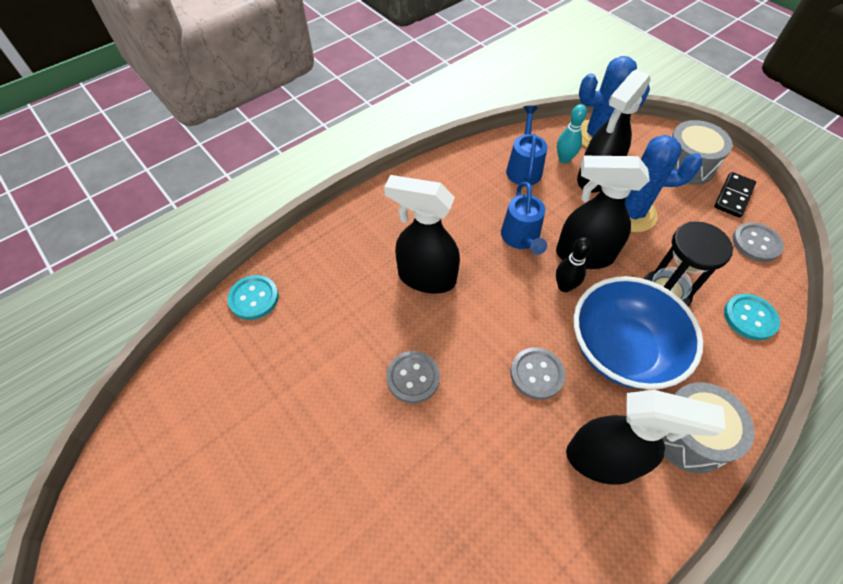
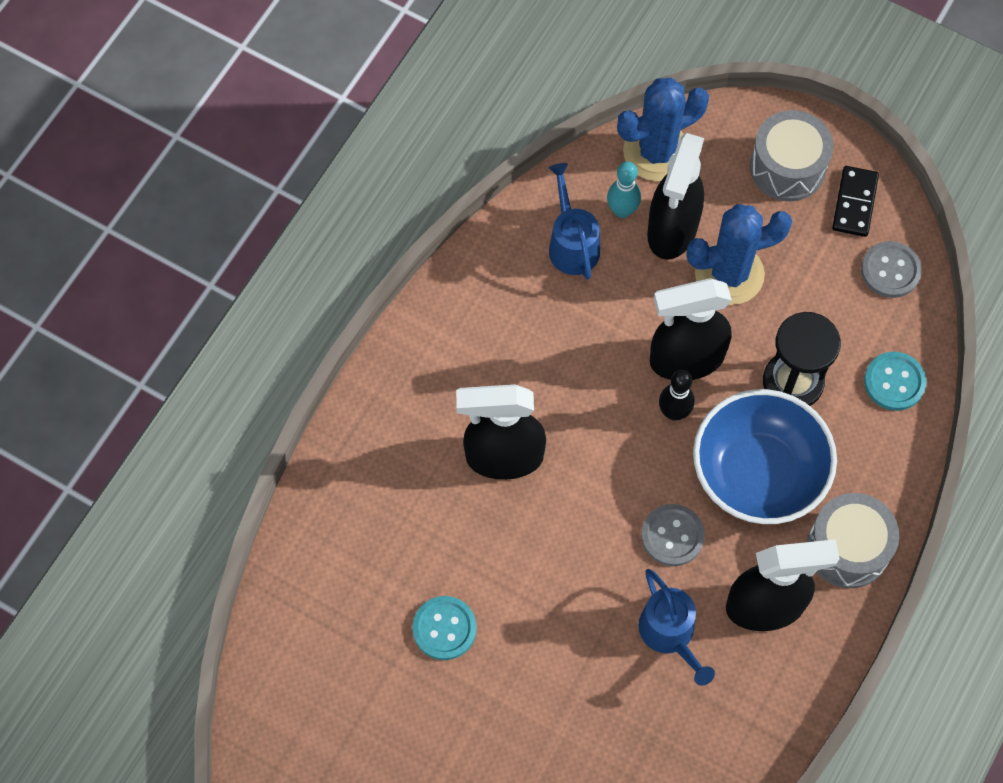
camera: 20 degrees left, 10 degrees up
turquoise button [227,275,279,320] -> turquoise button moved to [412,596,477,660]
grey button [386,351,440,404] -> none
blue watering can [501,182,547,255] -> blue watering can moved to [639,569,715,686]

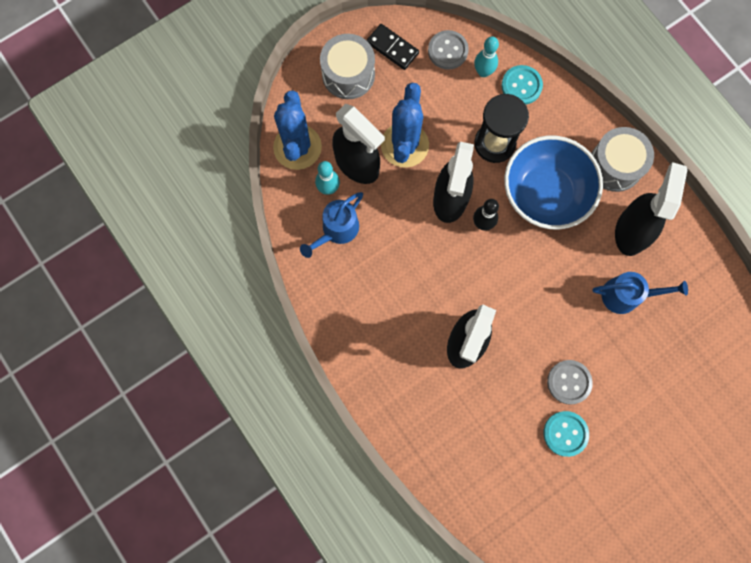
camera: 65 degrees left, 10 degrees up
blue watering can [549,163,600,280] -> blue watering can turned 60 degrees counterclockwise [300,192,363,258]
grey button [641,504,705,566] -> grey button moved to [547,360,593,405]
none -> turquoise bowling pin [474,36,499,77]

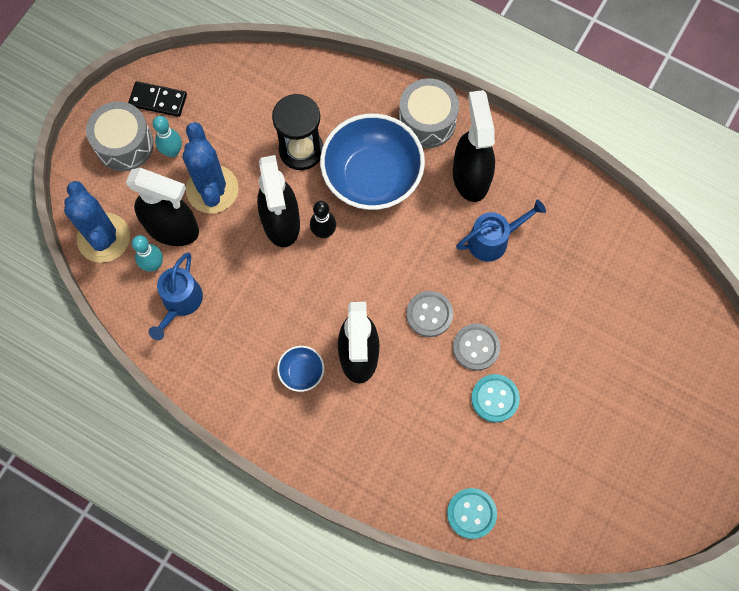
camera: 25 degrees left, 5 degrees down
grey button [428,30,469,70] -> grey button moved to [406,291,453,337]
turquoise bowling pin [474,36,499,77] -> turquoise bowling pin moved to [153,116,182,157]
turquoise button [501,65,543,105] -> turquoise button moved to [447,488,497,539]
none -> blue bowl [277,346,324,392]

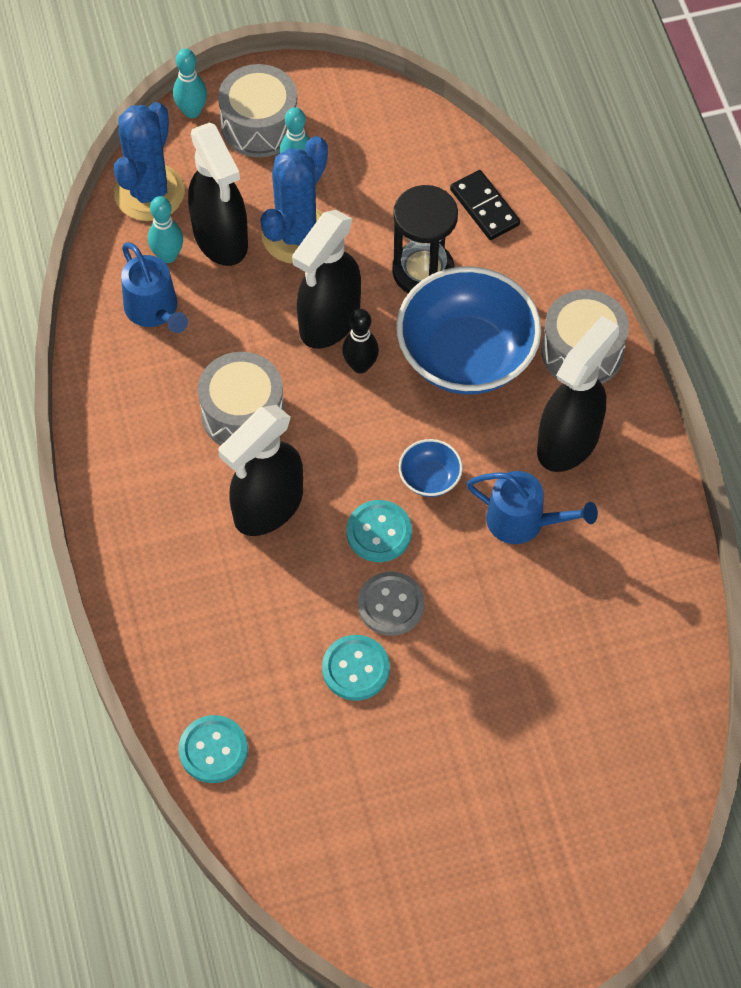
camera: 45 degrees right, 10 degrees down
black domino [128,81,187,117] -> black domino moved to [450,170,520,240]
blue watering can [149,252,203,340] -> blue watering can turned 90 degrees counterclockwise [121,242,188,333]
blue bowl [277,346,324,392] -> blue bowl moved to [399,439,463,497]
grey button [406,291,453,337] -> turquoise button [347,500,412,562]
none -> turquoise bowling pin [173,48,207,118]
none -> grey drum [198,352,285,446]

